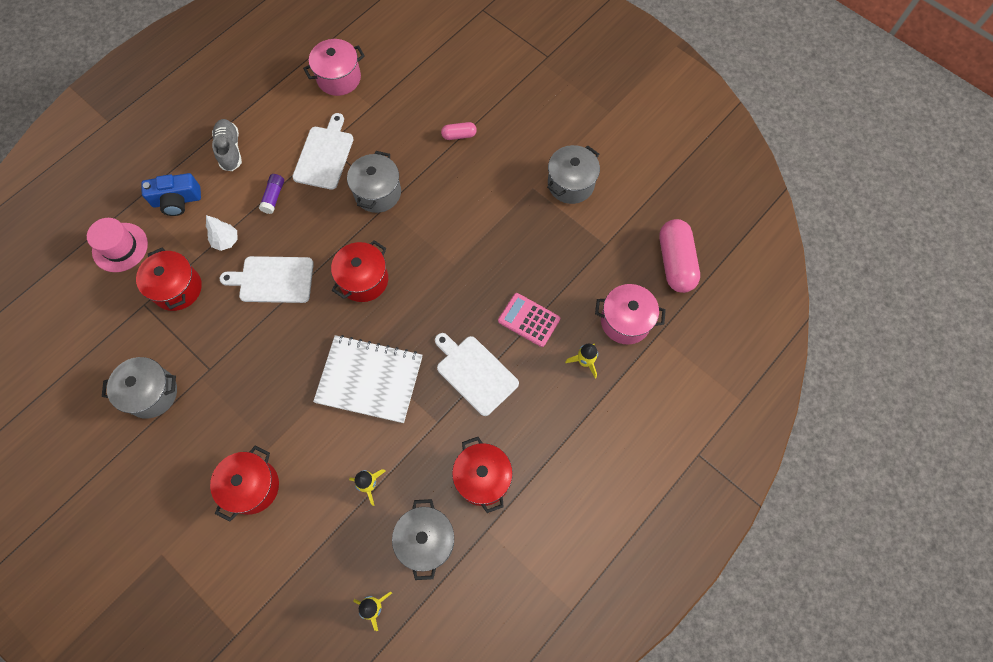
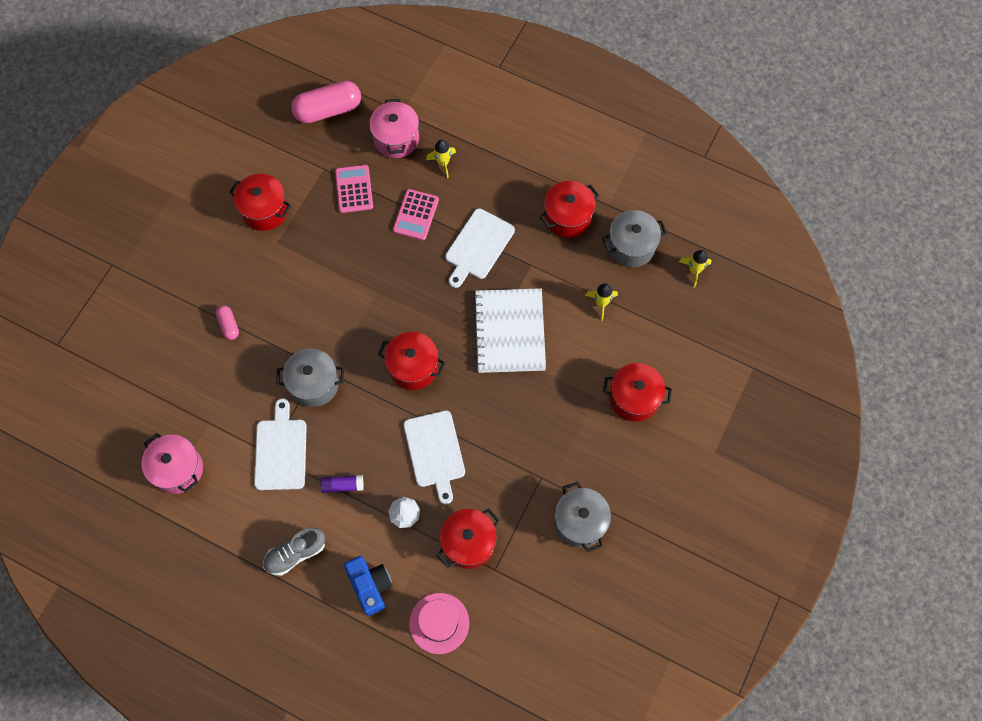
camera: 105 degrees left, 0 degrees up
white cutting board [293,113,353,190] -> white cutting board turned 90 degrees clockwise [254,399,307,490]
grey pot [547,145,600,204] -> red pot [229,174,291,231]
none -> pink calculator [335,165,373,213]

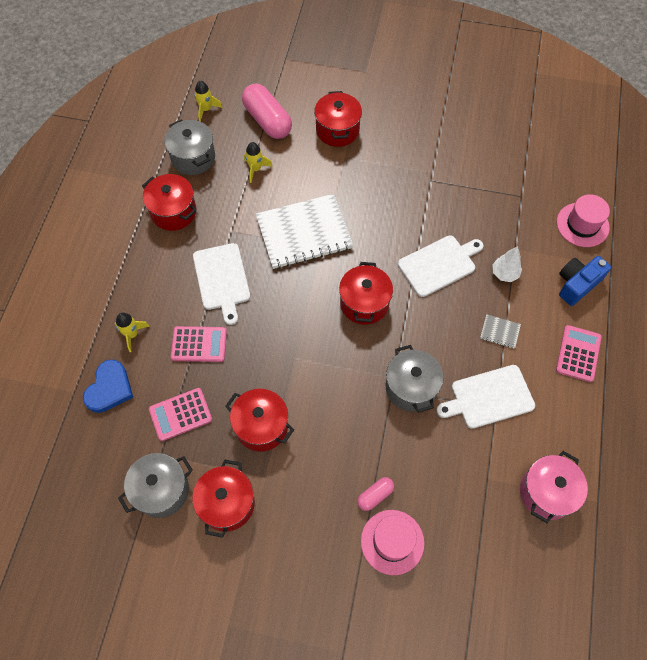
camera: 105 degrees left, 5 degrees down
grey shoe [263,528,325,576] -> pink calculator [556,325,601,382]
pink capsule [291,81,361,123] -> pink capsule moved to [242,84,292,139]
purple glue stick [320,475,364,493] -> grey notebook [480,314,521,349]
pink pot [369,99,419,158] -> blue heart [83,359,133,413]
red pot [437,508,500,569] -> red pot moved to [225,389,294,452]
white cutting board [445,208,515,288] -> white cutting board turned 60 degrees clockwise [193,243,250,325]
grey pot [555,482,611,552] -> grey pot moved to [118,453,193,518]
none -> pink hat [361,510,424,575]

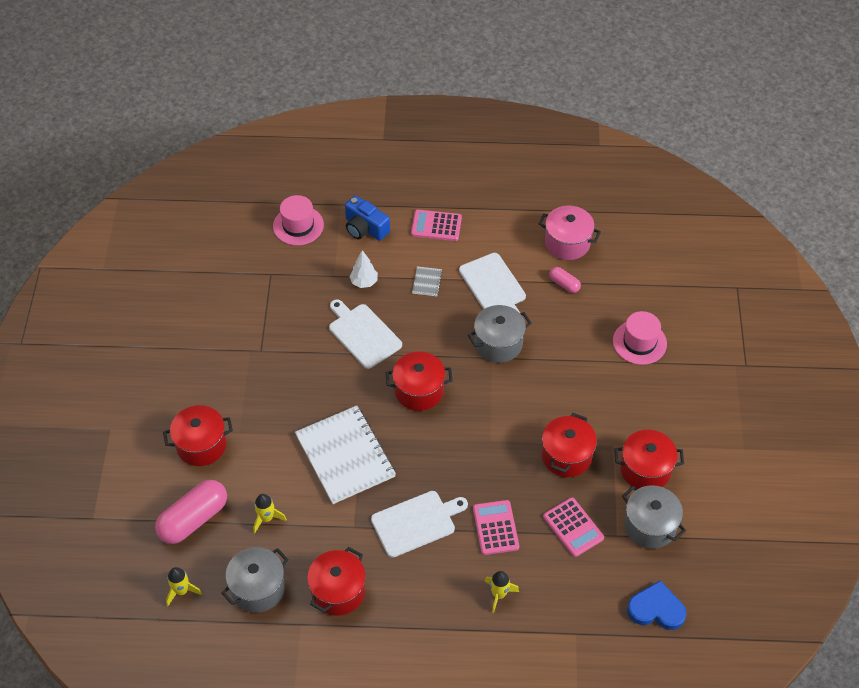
camera: 100 degrees left, 10 degrees down
blue heart [83,359,133,413] -> blue heart moved to [627,581,687,630]
pink capsule [357,477,394,511] -> pink capsule moved to [549,267,581,293]

